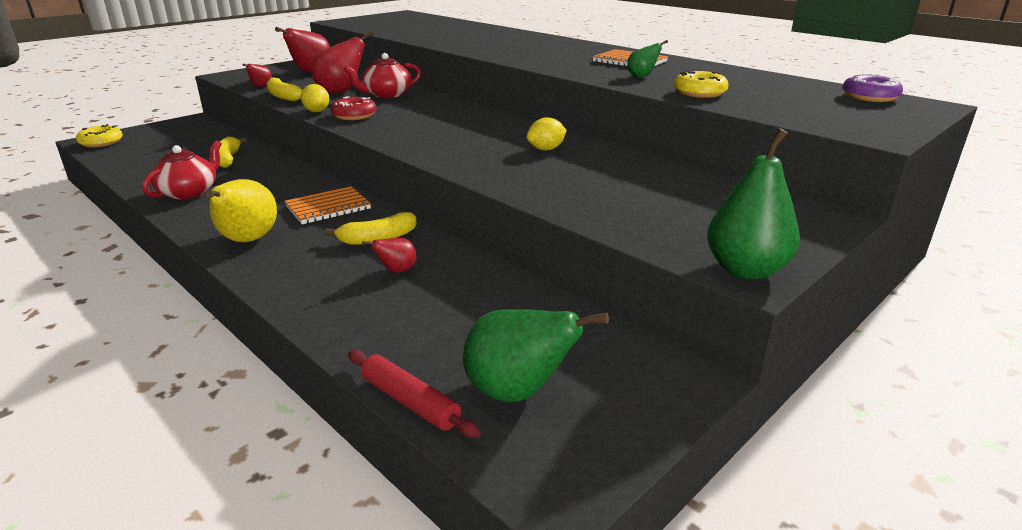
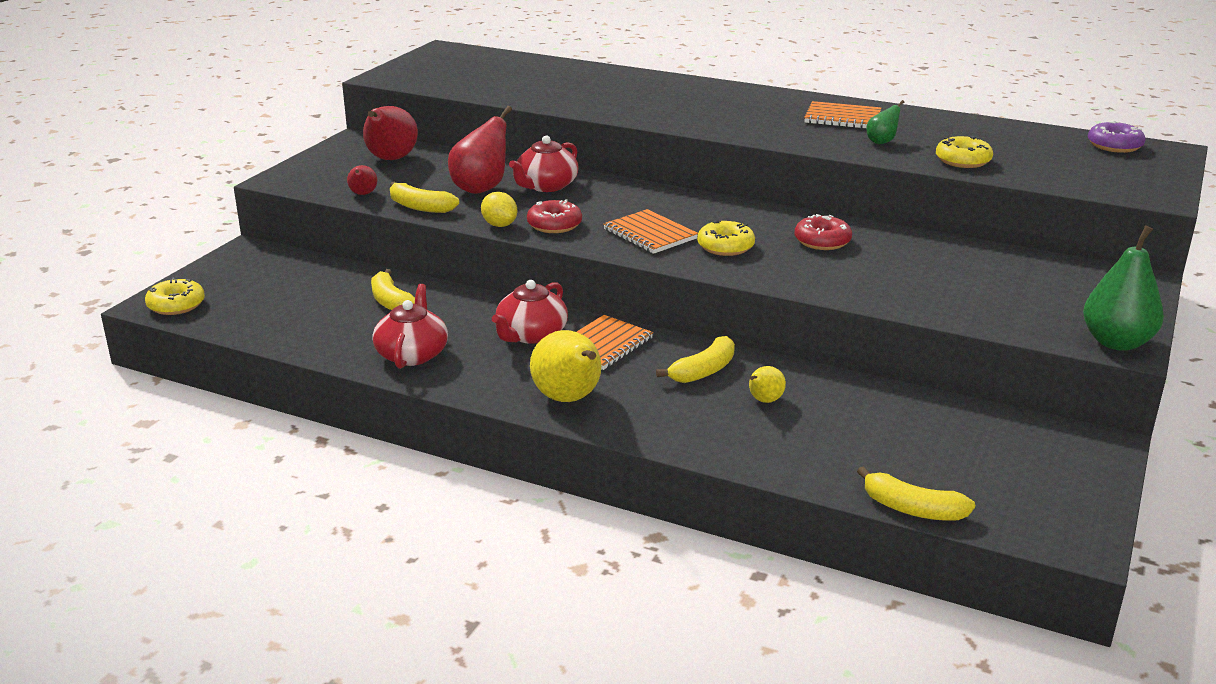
camera: 20 degrees left, 0 degrees up
red rolling pin [348,350,481,438] -> yellow banana [857,467,975,521]
red pear [362,238,416,273] -> yellow pear [749,366,786,403]
green pear [463,309,609,402] -> none
yellow lemon [526,117,567,151] -> red donut [795,214,852,250]
none -> red teapot [492,280,568,344]
none -> orange notebook [603,209,698,254]
none -> yellow donut [697,220,755,256]

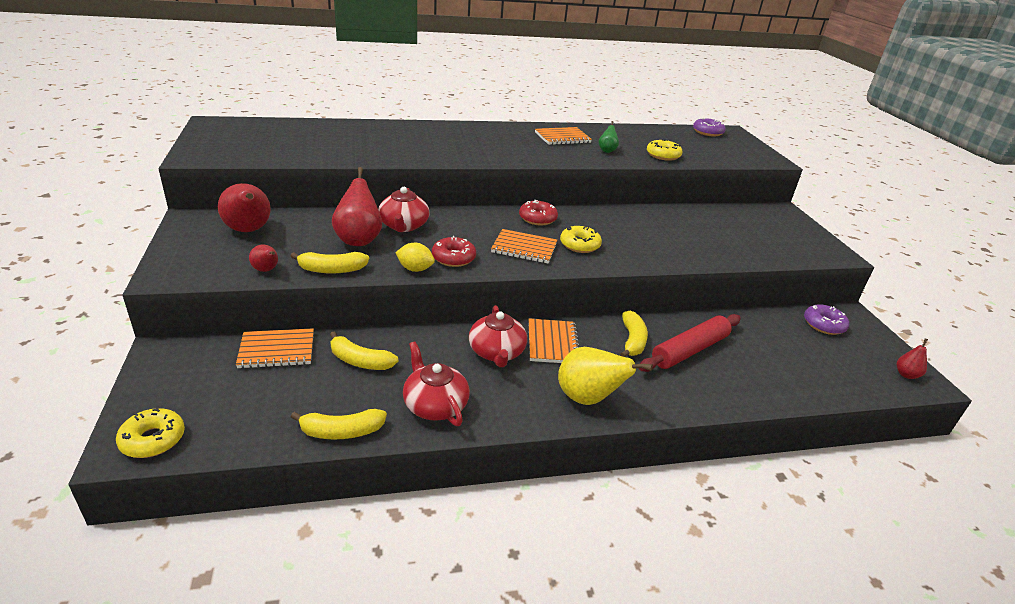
camera: 40 degrees left, 5 degrees up
yellow pear [749,366,786,403] -> red rolling pin [639,314,741,372]
red donut [795,214,852,250] -> red donut moved to [519,200,558,225]
yellow banana [857,467,975,521] -> yellow banana moved to [291,409,387,439]
green pear [1083,225,1164,351] -> none
none -> orange notebook [236,328,314,369]
none -> purple donut [804,304,849,335]
none -> red pear [897,339,928,379]

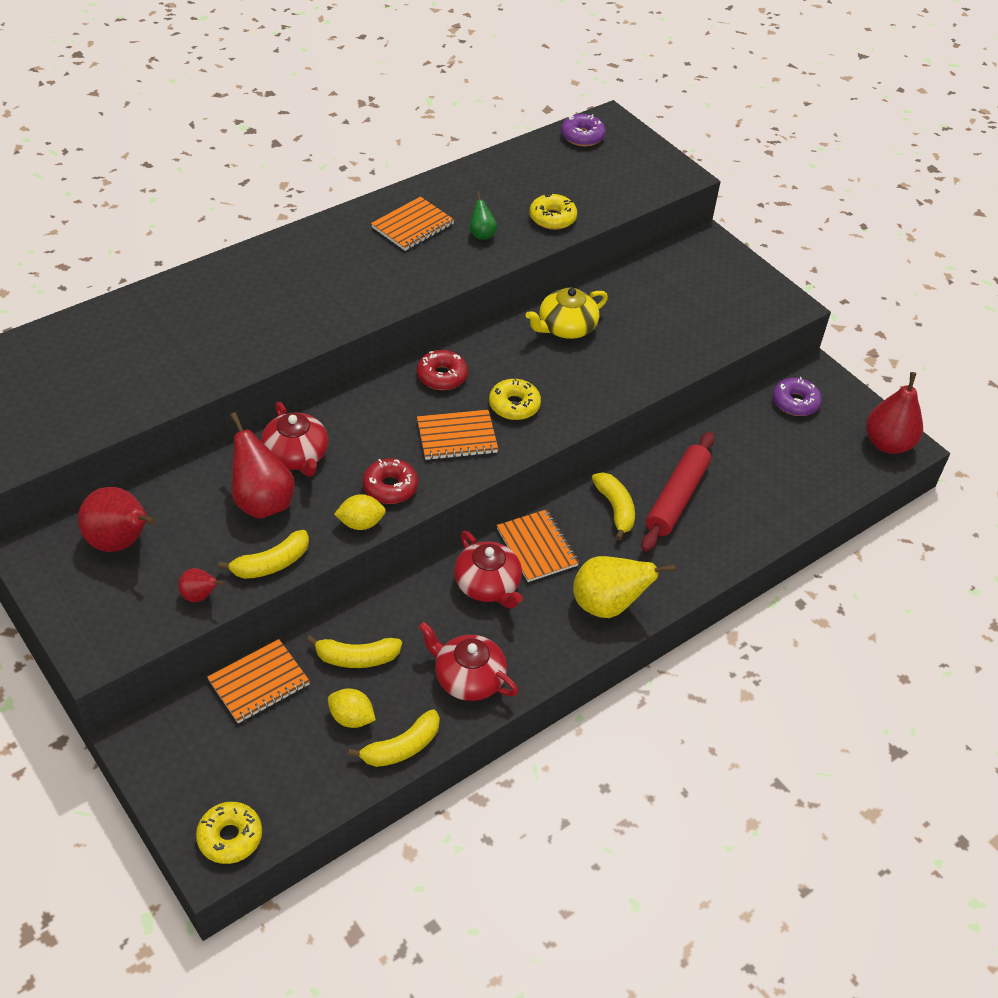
camera: 25 degrees left, 15 degrees up
red pear [897,339,928,379] -> red pear [866,372,923,454], size x1.95
none -> yellow lemon [328,688,376,728]
none -> yellow teapot [526,288,608,339]

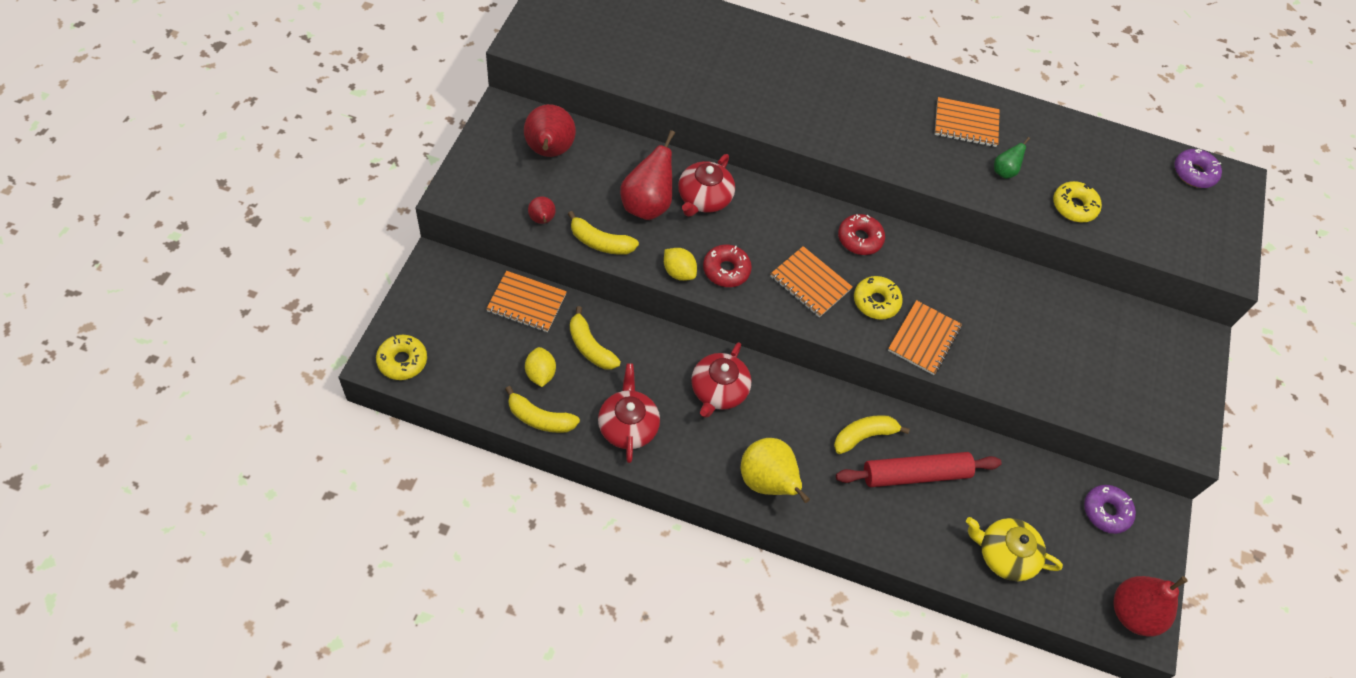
camera: 50 degrees right, 10 degrees up
orange notebook [497,509,579,582] -> orange notebook moved to [888,300,962,375]
yellow teapot [526,288,608,339] -> yellow teapot moved to [966,517,1063,581]
yellow banana [592,473,635,540] -> yellow banana turned 150 degrees counterclockwise [834,415,910,454]

